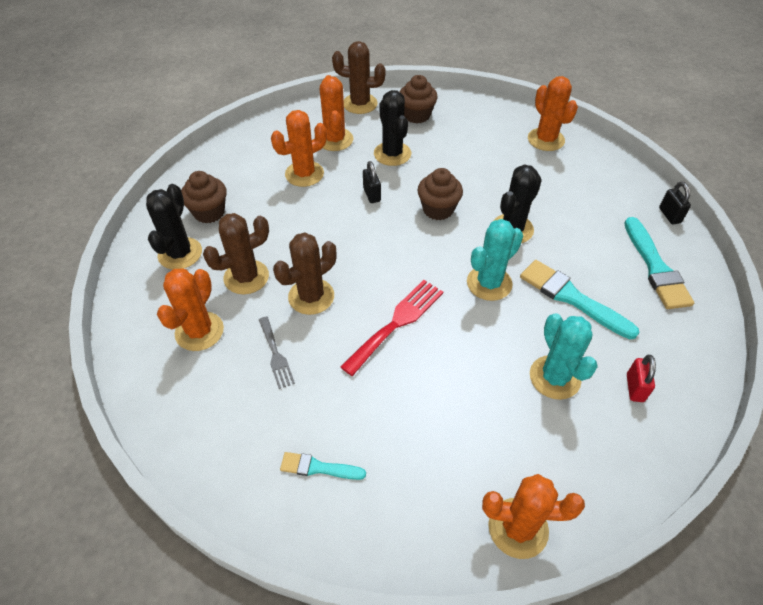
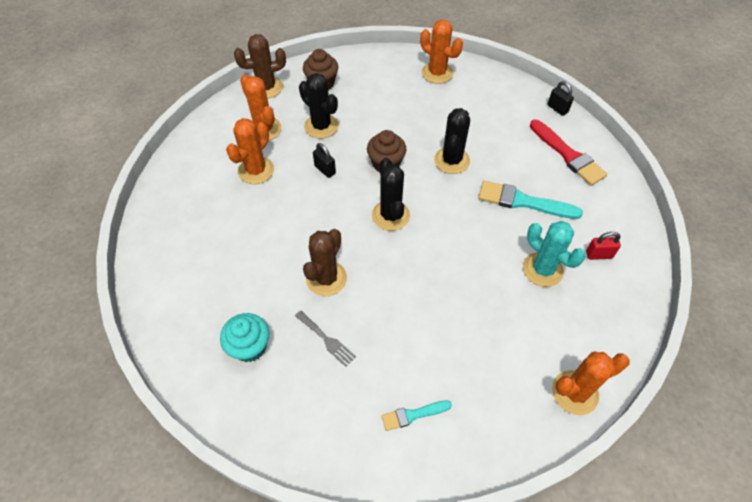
camera: 25 degrees left, 5 degrees up
black cactus [146,184,202,270] -> black cactus moved to [372,158,410,231]
orange cactus [157,268,224,351] -> turquoise cupcake [220,313,270,362]
brown cupcake [181,171,227,223] -> none
brown cactus [203,213,269,294] -> none
red fork [340,280,443,376] -> none
turquoise cactus [467,219,523,301] -> none
turquoise brush [624,217,694,309] -> red brush [530,120,607,186]
red padlock [627,355,656,402] -> red padlock turned 75 degrees counterclockwise [586,232,621,260]

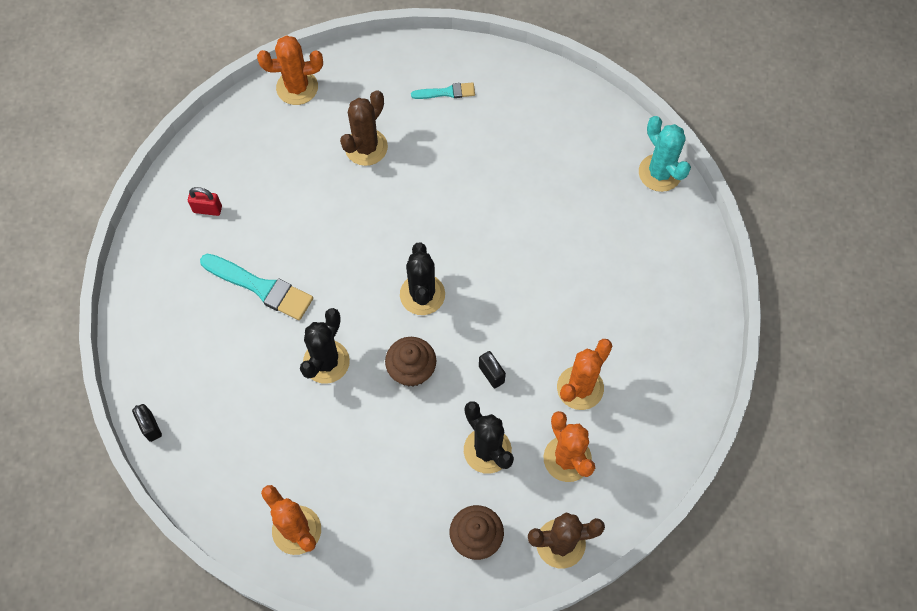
camera: 170 degrees left, 10 degrees up
turquoise cupcake [220,313,270,362] -> none
grey fork [295,311,356,367] -> none
brown cactus [303,229,347,296] -> brown cactus moved to [340,90,388,166]
turquoise cactus [523,221,586,287] -> turquoise cactus moved to [639,116,691,192]
red brush [530,120,607,186] -> none

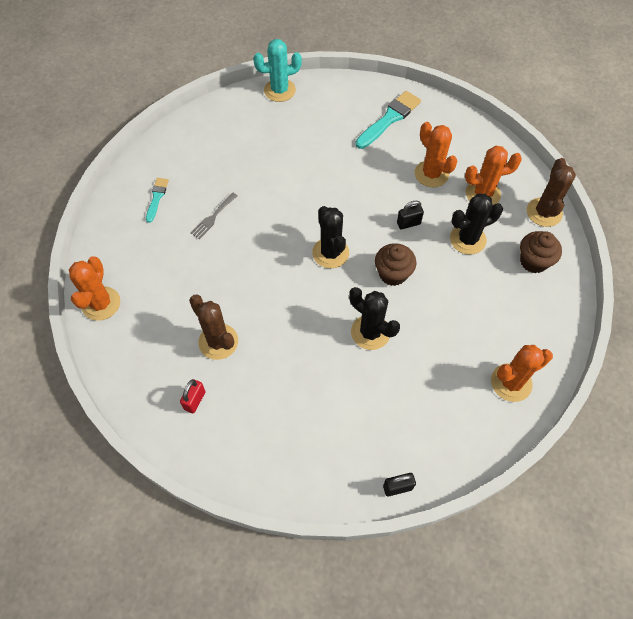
camera: 75 degrees left, 5 degrees down
turquoise brush [200,254,313,320] -> turquoise brush moved to [355,91,421,149]
brown cactus [340,90,388,166] -> brown cactus moved to [189,295,238,360]
black cactus [400,243,445,315] -> black cactus turned 60 degrees clockwise [312,206,349,268]
none -> grey fork [191,193,237,239]

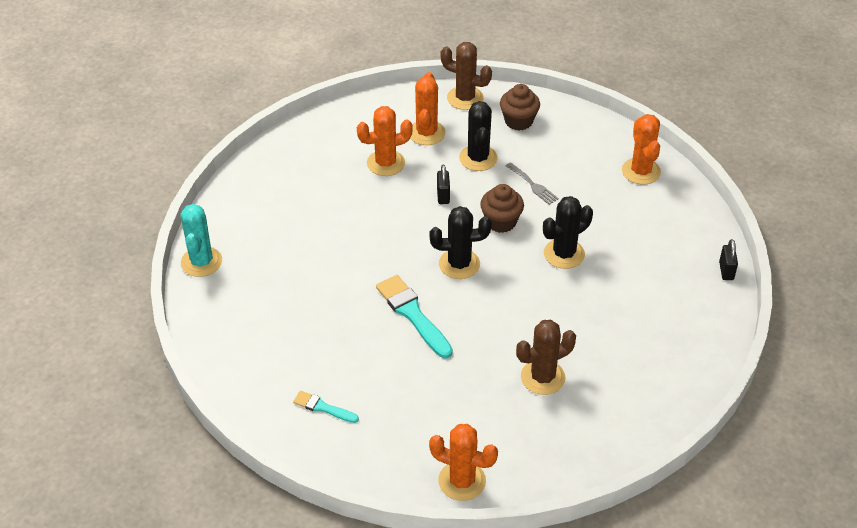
camera: 75 degrees left, 15 degrees down
red padlock [180,379,206,413] -> none
grey fork [191,193,237,239] -> grey fork moved to [506,162,559,205]
turquoise brush [355,91,421,149] -> turquoise brush moved to [376,275,453,359]

